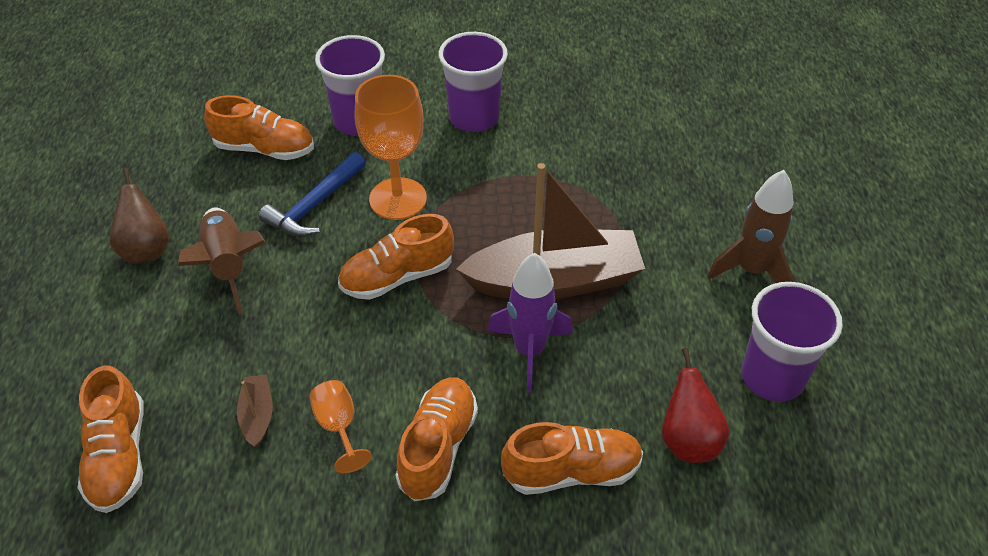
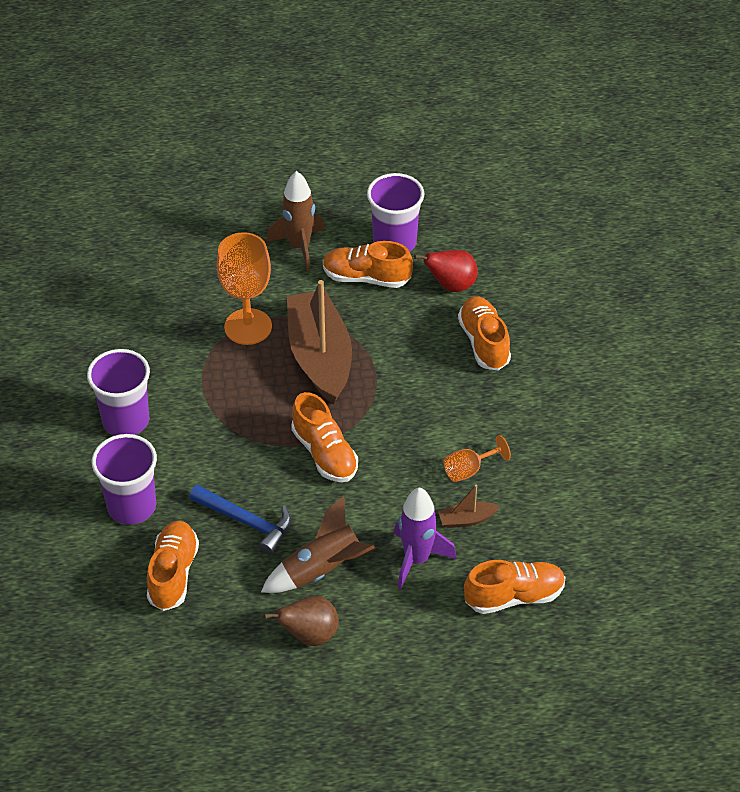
camera: 95 degrees left, 0 degrees up
orange goblet [355,75,427,220] -> orange goblet moved to [217,232,272,345]
orange shoe [396,377,478,501] -> orange shoe moved to [323,241,413,288]
purple rocket [487,253,573,392] -> purple rocket moved to [394,487,456,589]

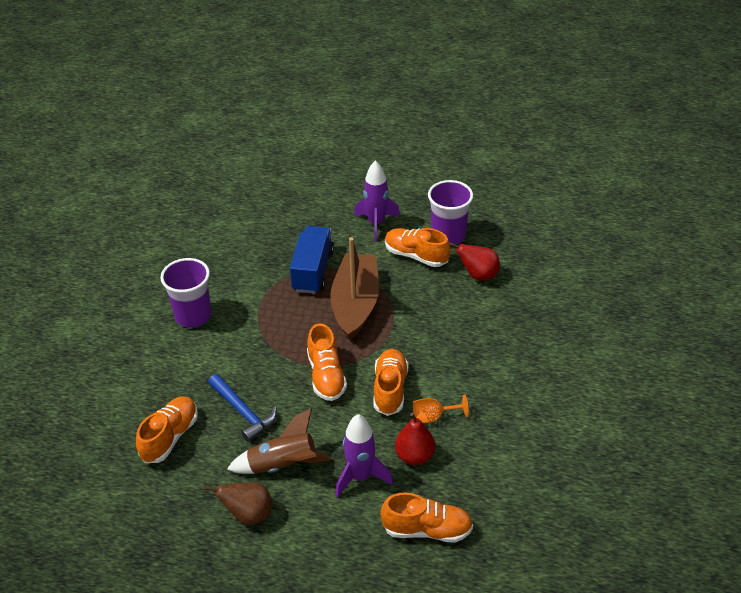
camera: 20 degrees right, 5 degrees down
purple cup [92,434,157,525] -> none
orange goblet [217,232,272,345] -> blue truck [290,226,334,294]
brown rocket [266,171,325,271] -> purple rocket [354,160,400,242]
brown boat [438,485,500,528] -> red pear [395,413,435,465]
orange shoe [458,296,511,370] -> orange shoe moved to [374,349,409,416]

